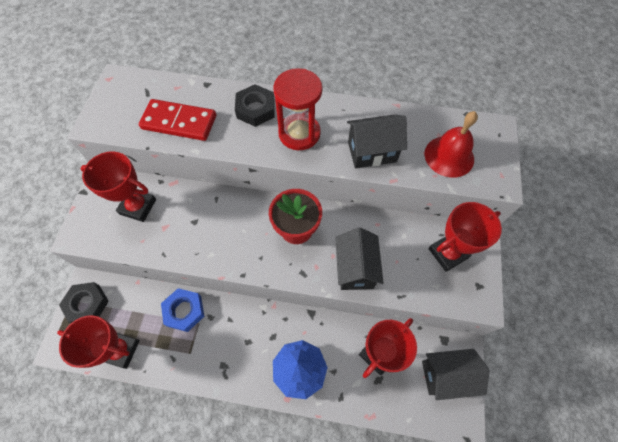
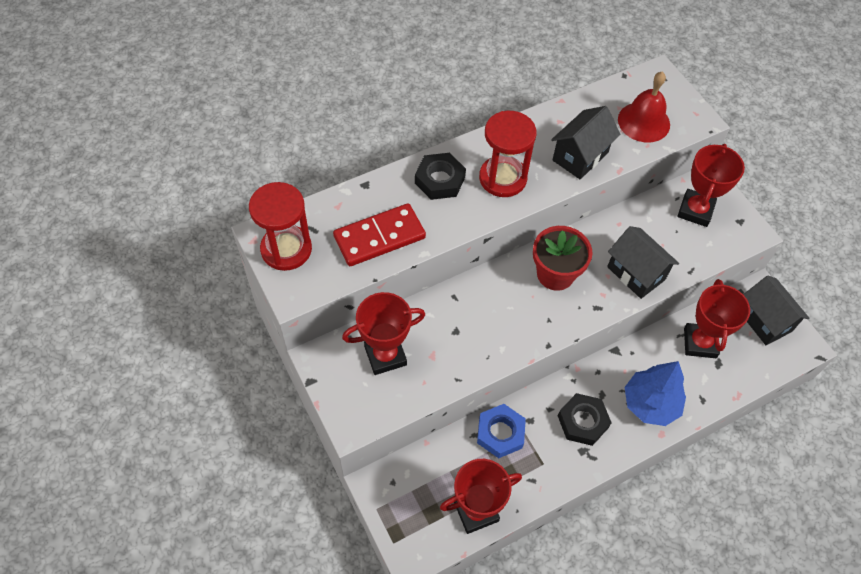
camera: 40 degrees left, 5 degrees down
black nut [59,282,109,323] -> black nut moved to [558,393,612,446]
black house [422,349,490,400] -> black house turned 75 degrees counterclockwise [743,275,810,345]
none -> red hourglass [249,182,312,271]

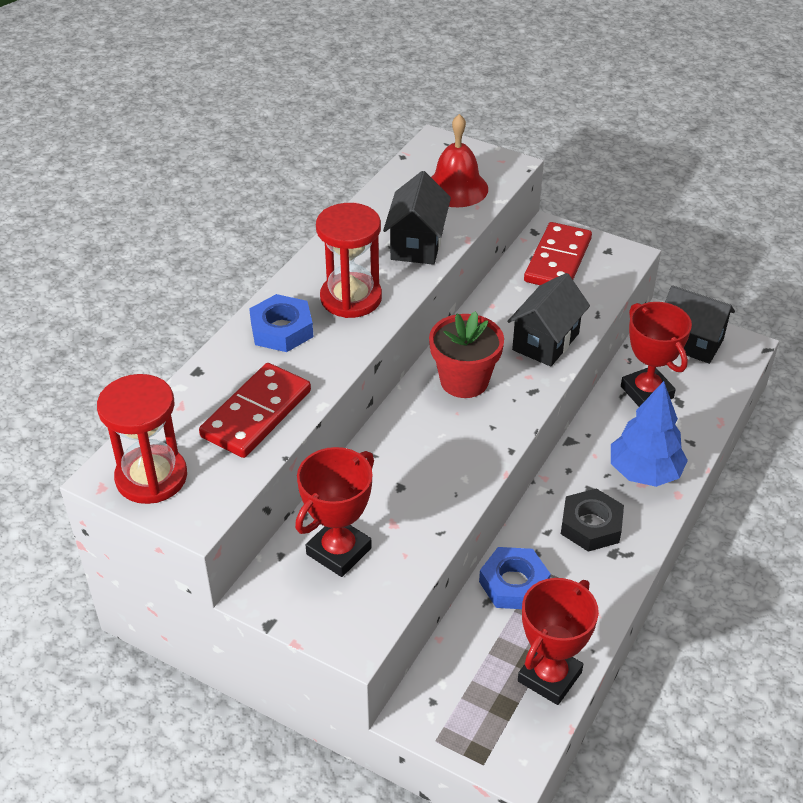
camera: 30 degrees left, 15 degrees down
black nut [415,153,466,200] -> blue nut [249,294,313,352]
black house [607,226,679,299] -> black house turned 75 degrees counterclockwise [507,273,590,367]
red trophy [677,144,745,227] -> red domino [524,222,592,285]

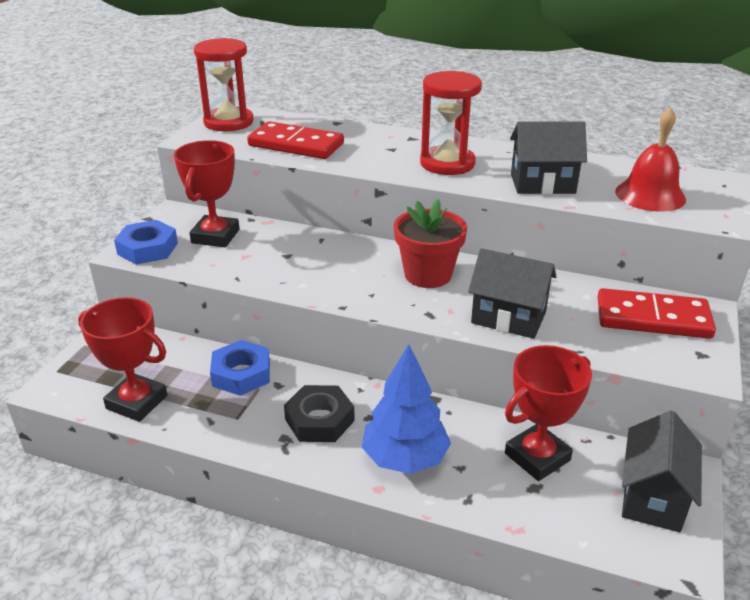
camera: 80 degrees right, 10 degrees down
blue nut [249,294,313,352] -> blue nut moved to [114,220,178,265]
red trophy [295,447,374,577] -> red trophy turned 75 degrees clockwise [174,140,239,247]

